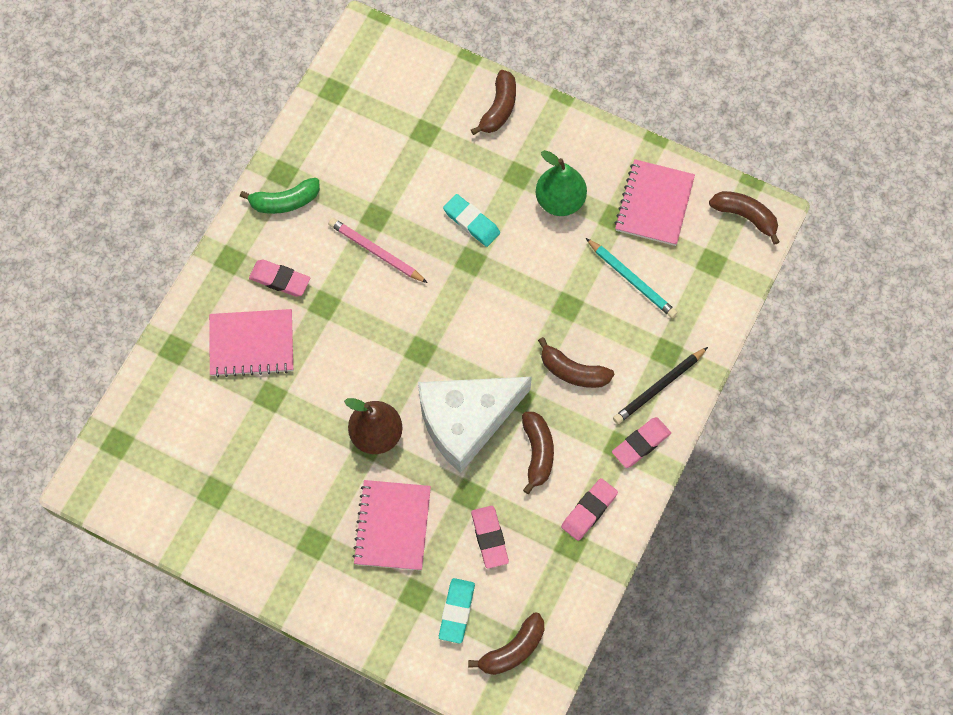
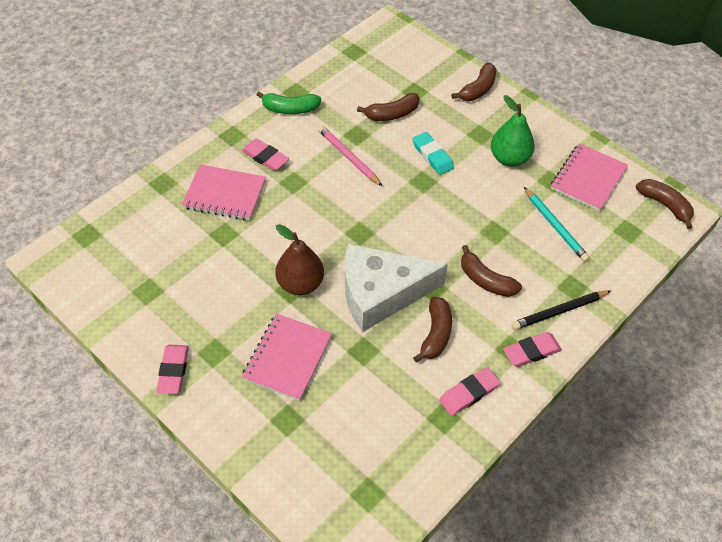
camera: 15 degrees right, 15 degrees down
turquoise eraser [439,578,475,644] -> none
brown banana [468,613,544,675] -> brown banana moved to [357,93,419,121]
pink eraser [471,506,509,569] -> pink eraser moved to [156,345,189,394]

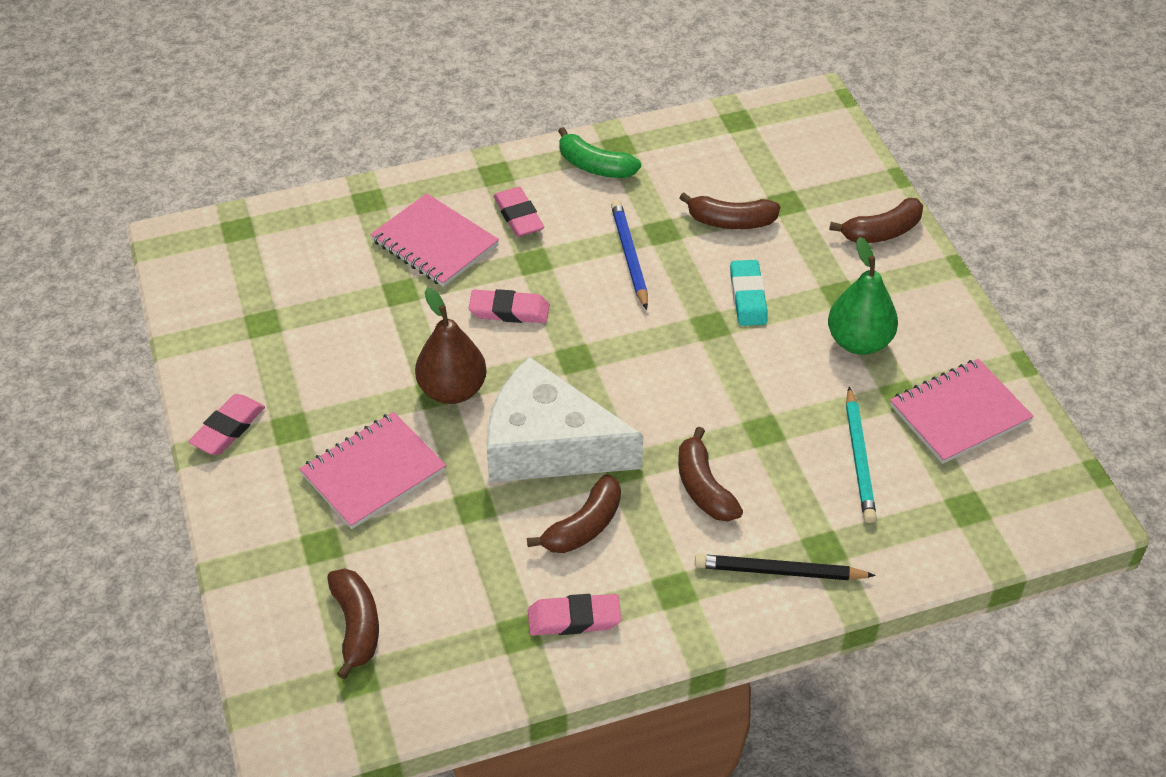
camera: 30 degrees right, 5 degrees down
pink pencil [318,125,382,186] -> blue pencil [611,200,648,310]
pink eraser [503,332,562,367] -> pink eraser moved to [469,289,550,323]
brown banana [636,179,694,229] -> brown banana moved to [327,569,379,679]

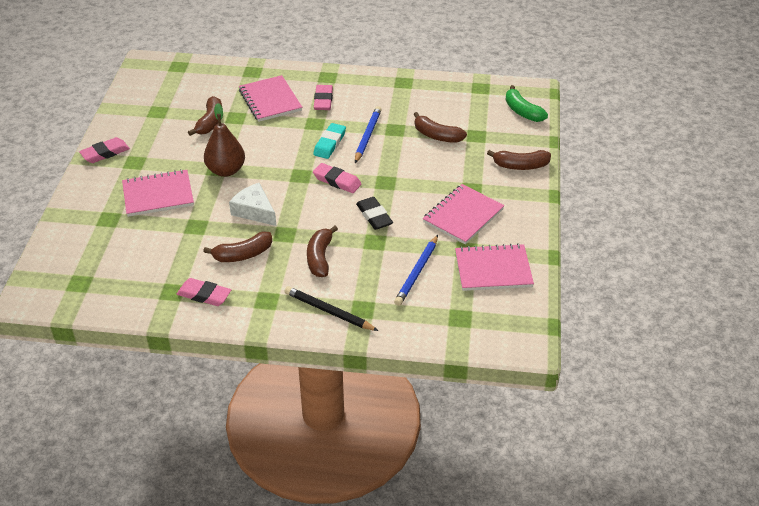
camera: 25 degrees right, 5 degrees down
brown banana [327,569,379,679] -> brown banana moved to [188,96,222,136]
pink eraser [469,289,550,323] -> pink eraser moved to [313,163,362,193]
white cheese [487,357,644,482] -> white cheese [229,183,276,226], size x0.55
green banana [558,127,641,178] -> green banana moved to [505,85,548,122]
turquoise eraser [730,260,768,326] -> turquoise eraser moved to [313,123,346,159]
green pear [828,237,898,355] -> pink notebook [423,184,504,244]
turquoise pencil [846,387,877,523] -> blue pencil [394,235,438,306]
none -> black eraser [356,197,393,230]

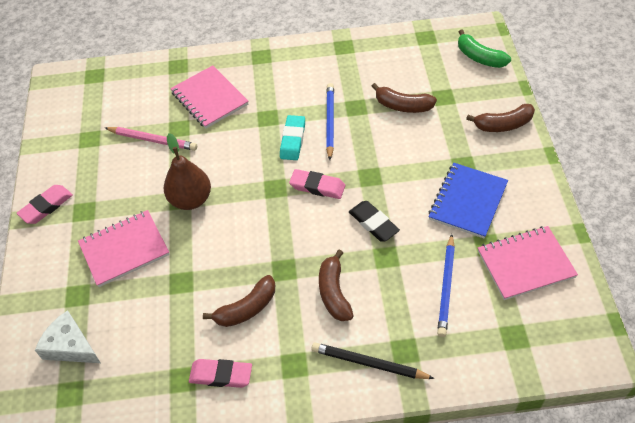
camera: 10 degrees left, 10 degrees up
brown banana [188,96,222,136] -> pink pencil [105,127,197,151]
white cheese [229,183,276,226] -> white cheese moved to [35,310,101,363]
pink eraser [314,85,333,110] -> none
pink notebook [423,184,504,244] -> blue notebook [429,163,508,238]

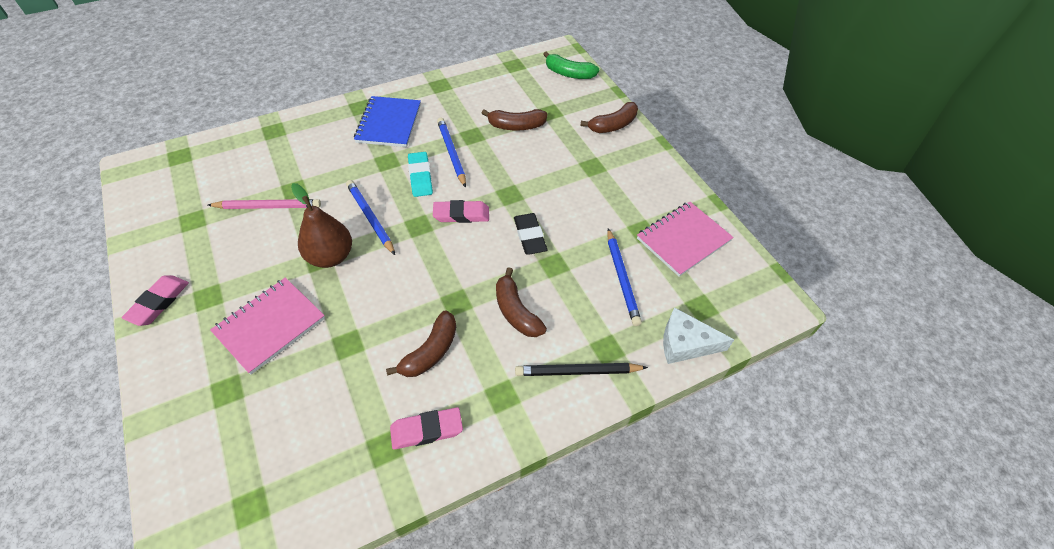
camera: 25 degrees left, 0 degrees up
white cheese [35,310,101,363] -> white cheese moved to [663,308,734,364]
pink notebook [170,65,249,128] -> none
black eraser [349,201,400,242] -> black eraser turned 45 degrees clockwise [514,213,547,255]
blue notebook [429,163,508,238] -> blue notebook moved to [354,96,421,147]
none -> blue pencil [346,180,395,255]

